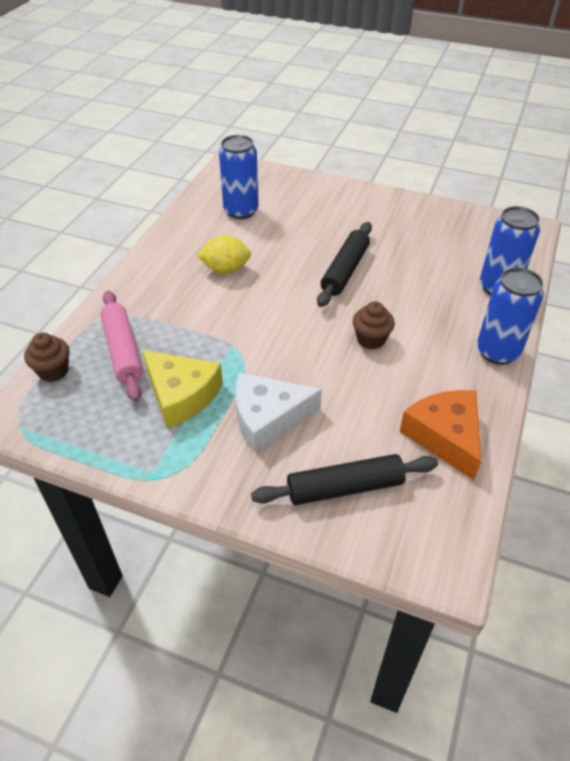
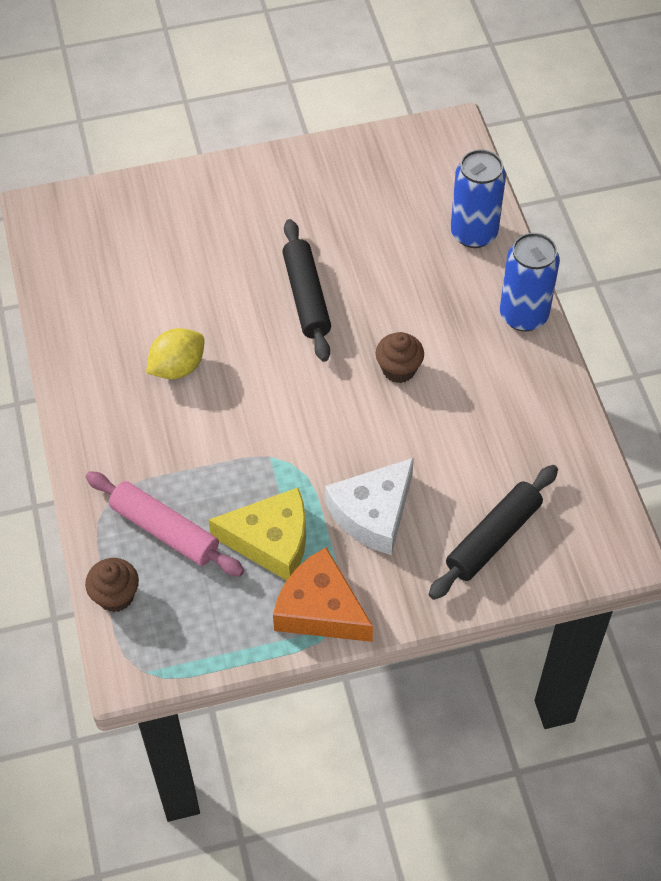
camera: 35 degrees left, 10 degrees up
blue can [219,135,259,219] -> none
orange cheese [400,390,481,480] -> orange cheese moved to [273,547,373,642]

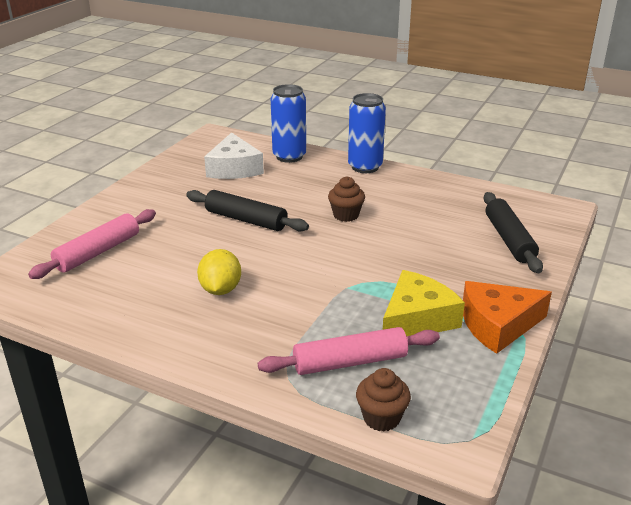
camera: 50 degrees left, 25 degrees down
white cheese [325,458,414,555] -> white cheese moved to [204,132,264,179]
none -> pink rolling pin [28,209,156,279]

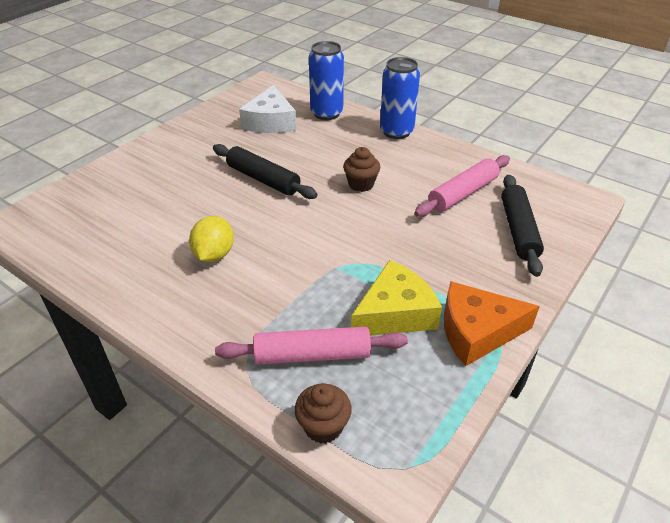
camera: 10 degrees right, 10 degrees up
pink rolling pin [28,209,156,279] -> pink rolling pin moved to [414,155,510,217]

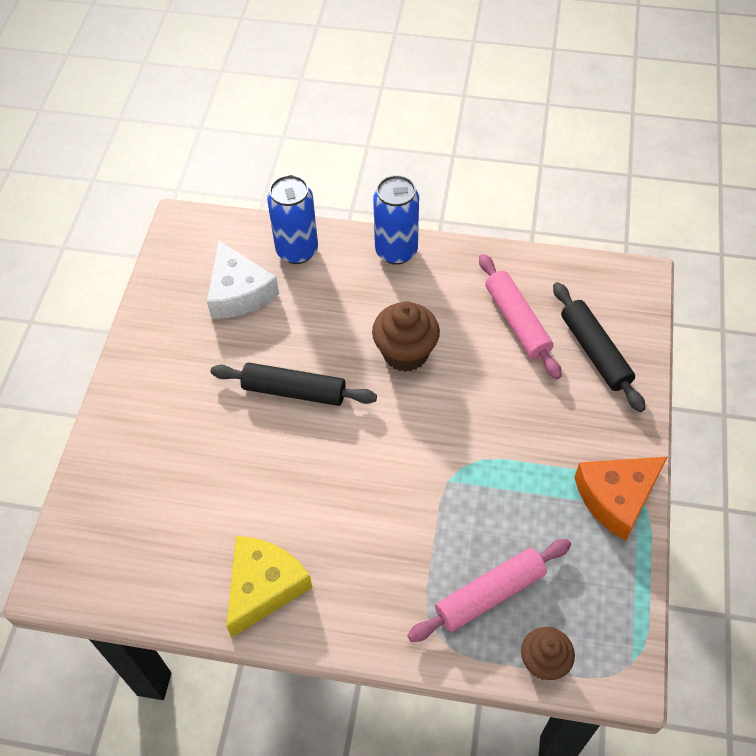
camera: 25 degrees left, 15 degrees up
yellow lemon [189,216,234,262] -> none
brown cupcake [343,147,380,192] -> brown cupcake [372,301,440,372], size x1.51
yellow cheese [351,260,442,336] -> yellow cheese moved to [226,536,312,638]
pink rolling pin [414,155,510,217] -> pink rolling pin turned 45 degrees counterclockwise [479,254,562,379]

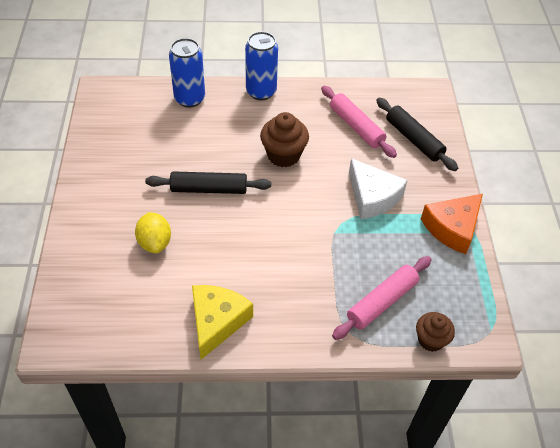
camera: 15 degrees left, 5 degrees down
white cheese [207,241,279,319] -> white cheese moved to [349,158,408,219]
none -> yellow lemon [135,212,171,253]

